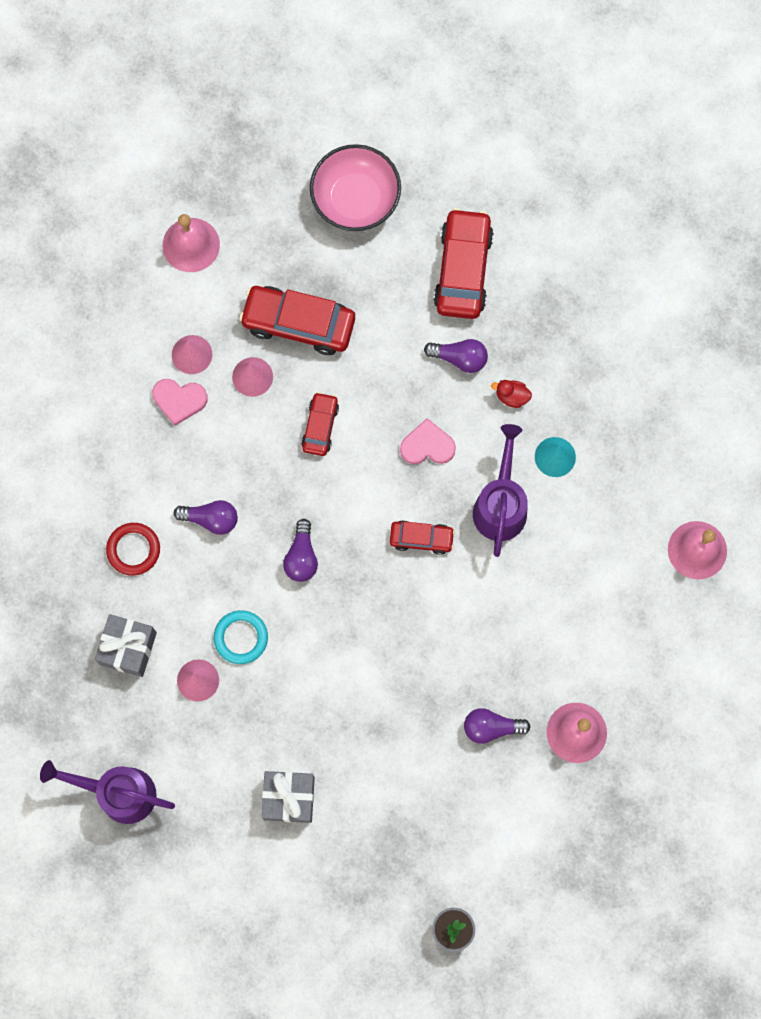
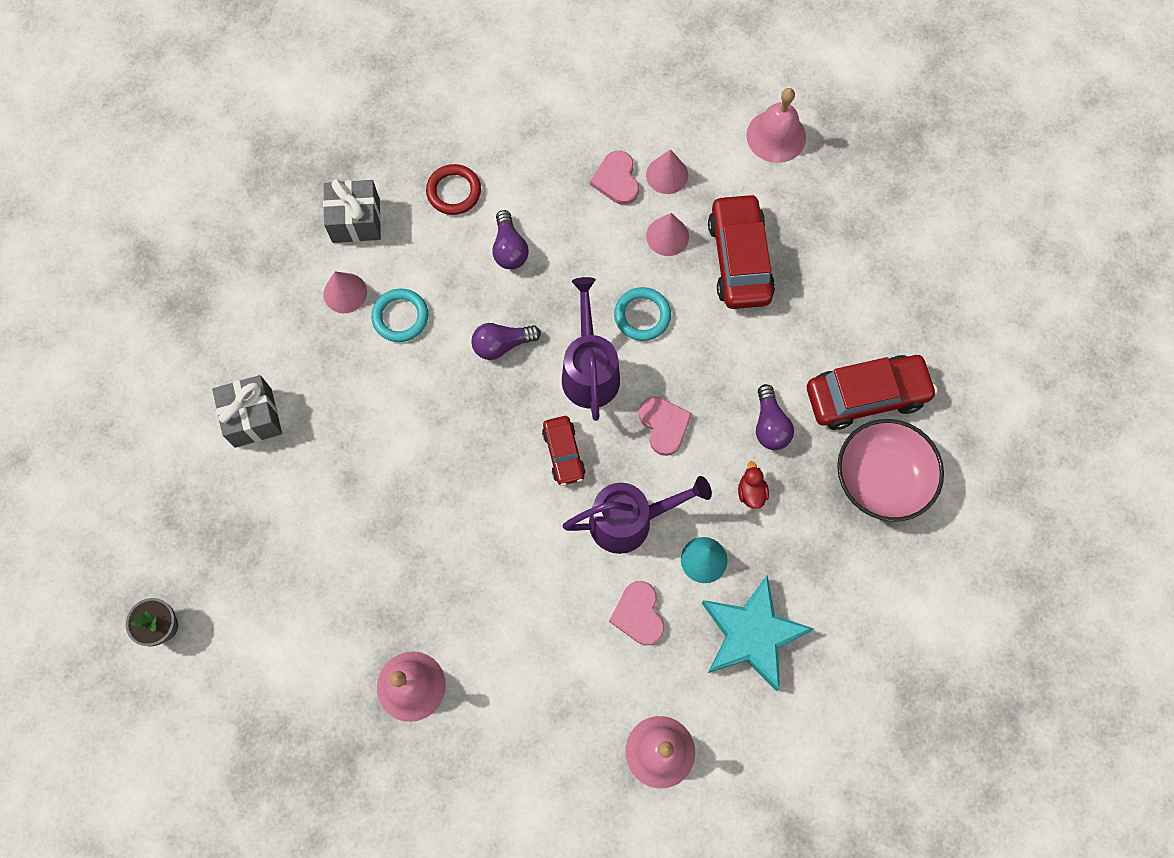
camera: 70 degrees right, 5 degrees down
purple watering can [40,760,175,824] -> purple watering can moved to [562,277,620,421]
red car [301,392,339,456] -> turquoise ring [614,287,671,341]
pink bowl [310,144,401,231] -> pink bowl moved to [837,419,944,522]
purple light bulb [464,708,530,744] -> none
none -> pink heart [609,581,664,645]
none -> turquoise star [702,575,814,691]

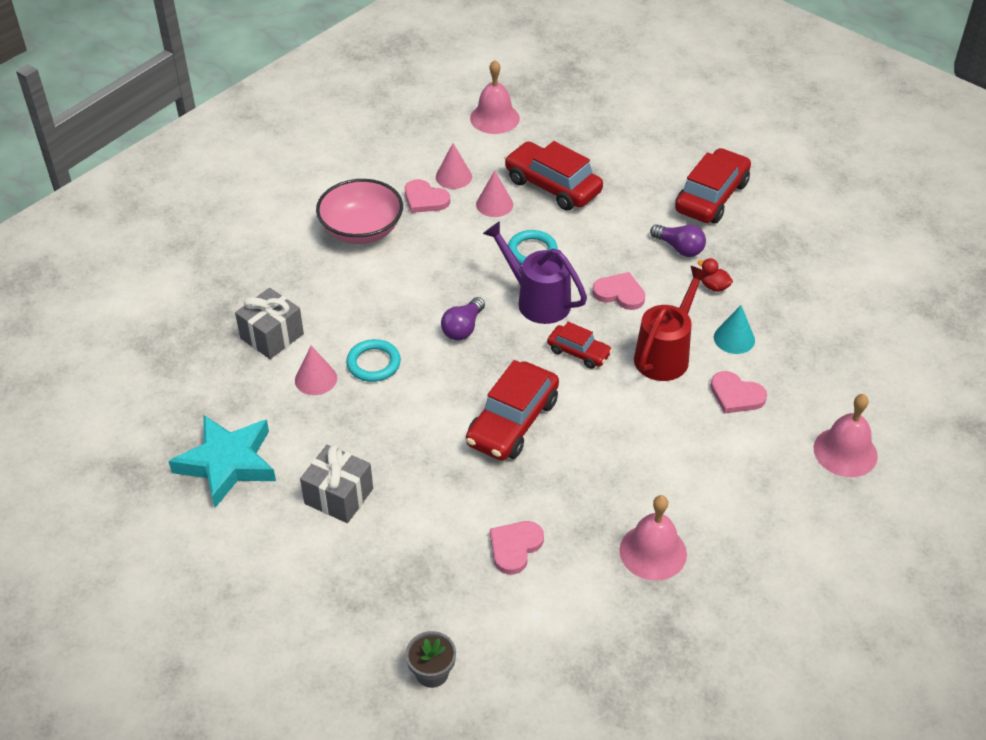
camera: 45 degrees left, 25 degrees down
red ring [426,164,481,215] -> none
purple light bulb [492,210,529,269] -> none
purple watering can [563,476,712,554] -> red watering can [634,266,711,381]
turquoise star [702,575,814,691] -> turquoise star moved to [168,415,276,508]
pink bowl [837,419,944,522] -> pink bowl moved to [316,179,403,244]
none -> red car [466,360,559,460]
none -> pink heart [490,521,544,574]

